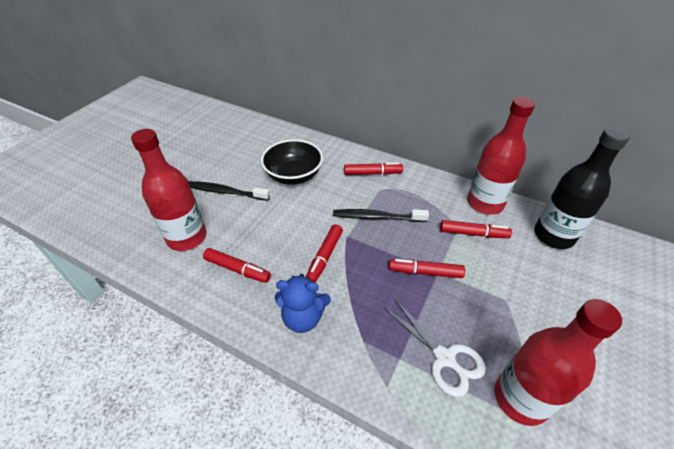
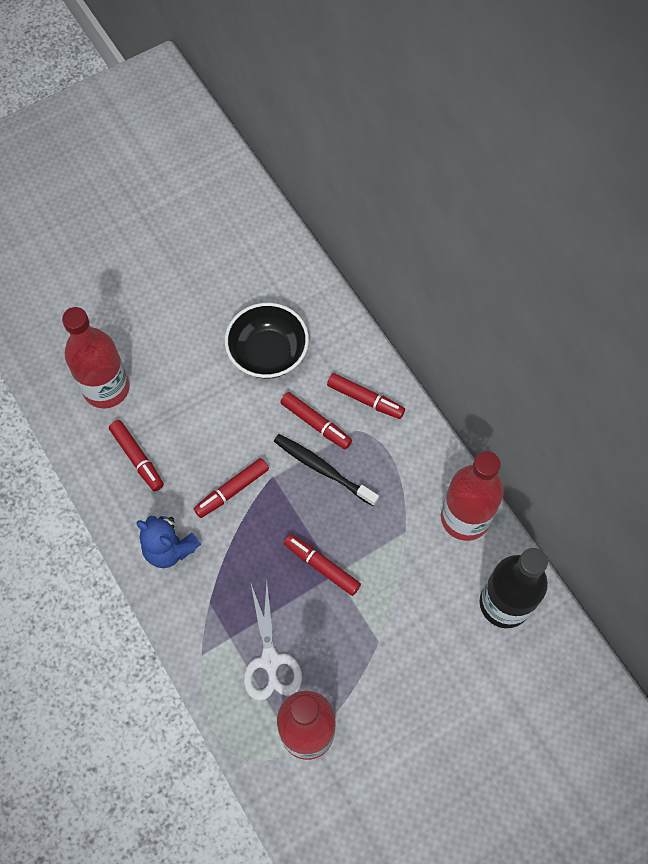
camera: 30 degrees right, 20 degrees up
black toothbrush [189,181,270,201] -> none
red marker [440,220,512,238] -> red marker moved to [280,392,352,449]

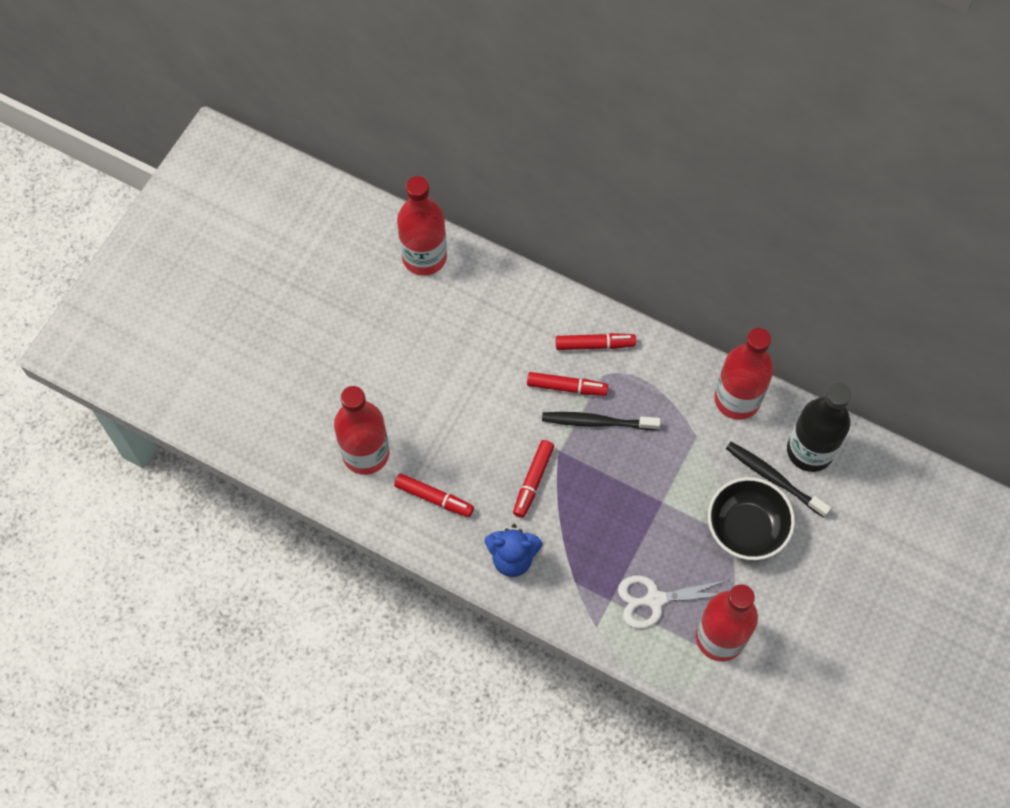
camera: 30 degrees left, 0 degrees up
black bowl [225,303,309,379] -> black bowl moved to [708,477,795,560]
white scissors [244,582,302,701] -> white scissors turned 120 degrees clockwise [618,576,730,629]
red marker [284,534,361,596] -> none
none -> red bottle [397,176,447,276]
none -> black toothbrush [726,442,831,518]

